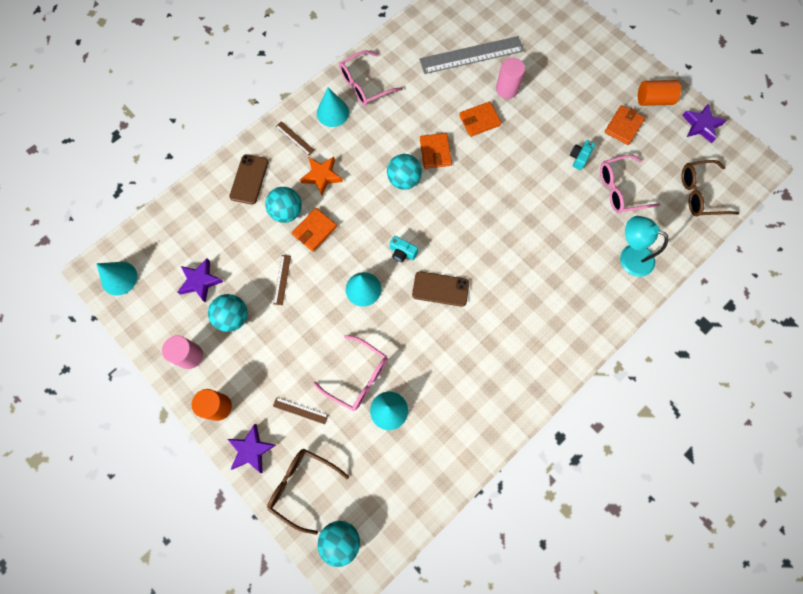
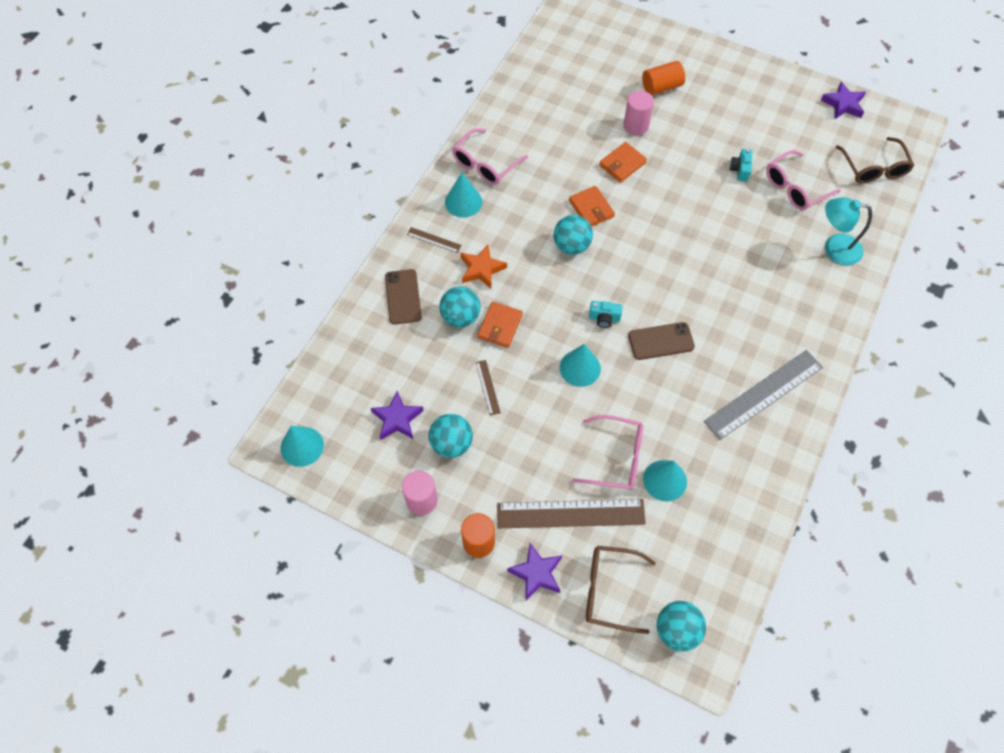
camera: 20 degrees left, 10 degrees down
brown ruler [273,397,328,424] -> brown ruler [497,499,646,528], size x2.26
grey ruler [419,36,524,74] -> grey ruler moved to [704,350,823,440]
orange wallet [604,105,645,145] -> none
orange cylinder [638,80,681,106] -> orange cylinder moved to [642,61,685,95]
brown glasses [681,160,739,217] -> brown glasses turned 75 degrees counterclockwise [836,137,914,184]

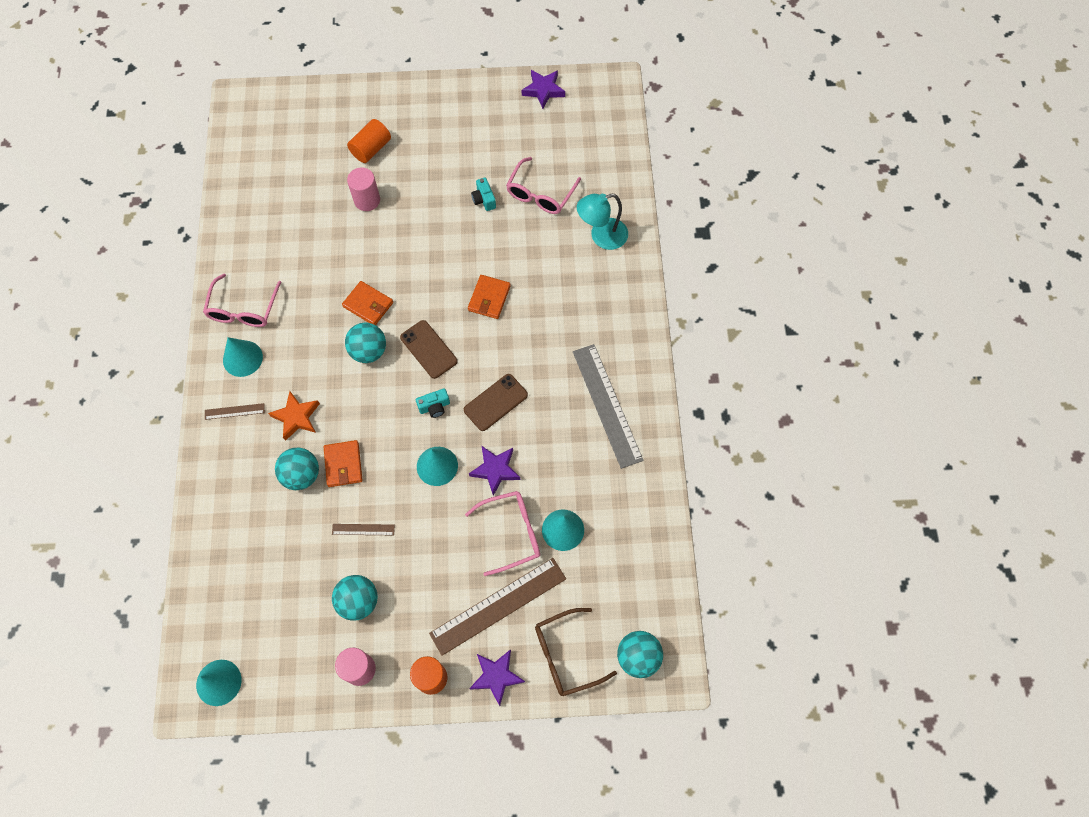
camera: 30 degrees left, 5 degrees up
purple star [371,391,424,440] -> purple star moved to [469,446,520,496]
brown phone [385,269,422,325] -> brown phone moved to [400,320,458,379]
brown ruler [476,360,501,416] -> brown ruler turned 45 degrees counterclockwise [332,524,395,535]
orange wallet [599,142,647,183] -> orange wallet moved to [468,275,511,319]
grey ruler [704,350,823,440] -> grey ruler turned 45 degrees counterclockwise [573,344,643,469]
brown glasses [836,137,914,184] -> none

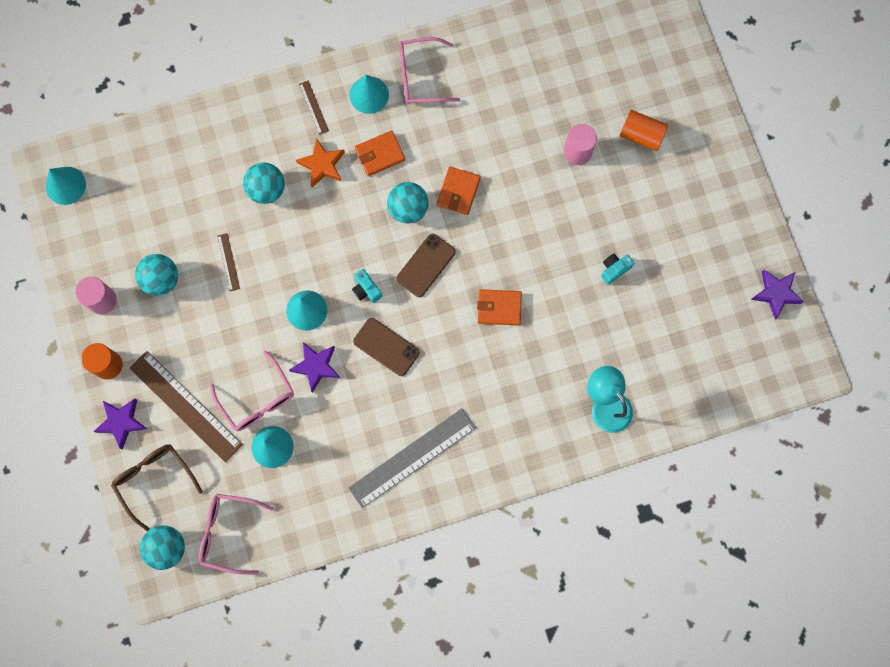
camera: 75 degrees right, 10 degrees up
orange wallet [324,440,362,487] -> orange wallet moved to [355,130,405,176]
pink glasses [506,157,581,214] -> pink glasses moved to [198,494,274,575]

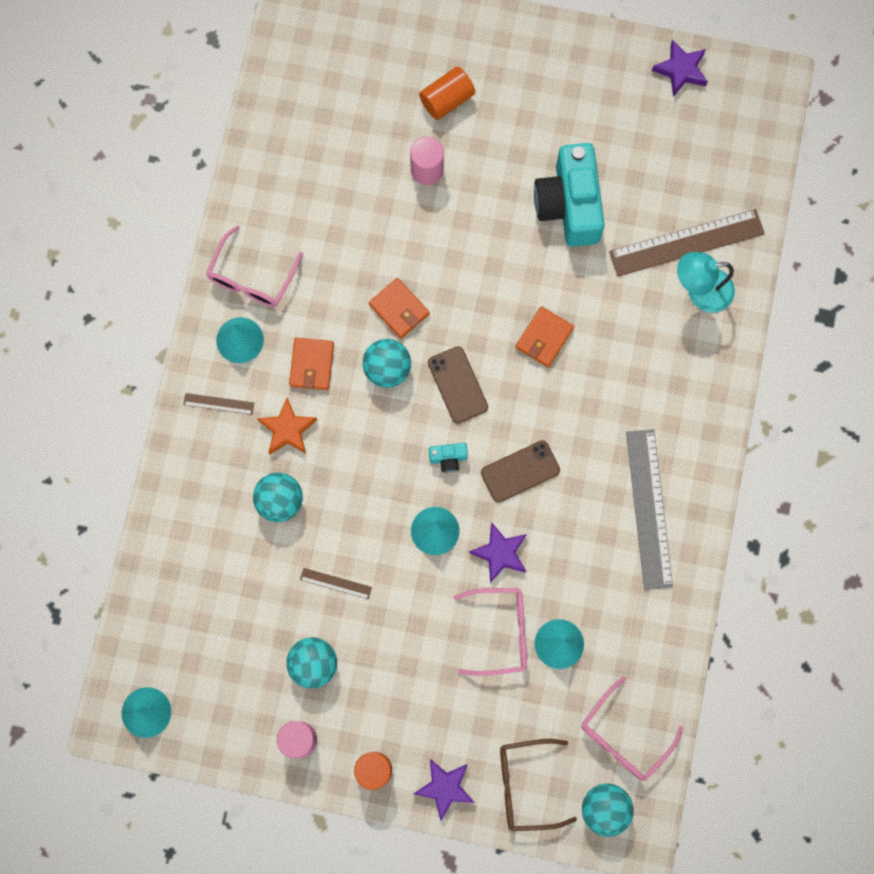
camera: 60 degrees left, 0 degrees up
brown ruler [130,351,243,462] -> brown ruler moved to [609,209,765,277]
turquoise camera [601,254,634,284] -> turquoise camera [534,143,605,247], size x2.48

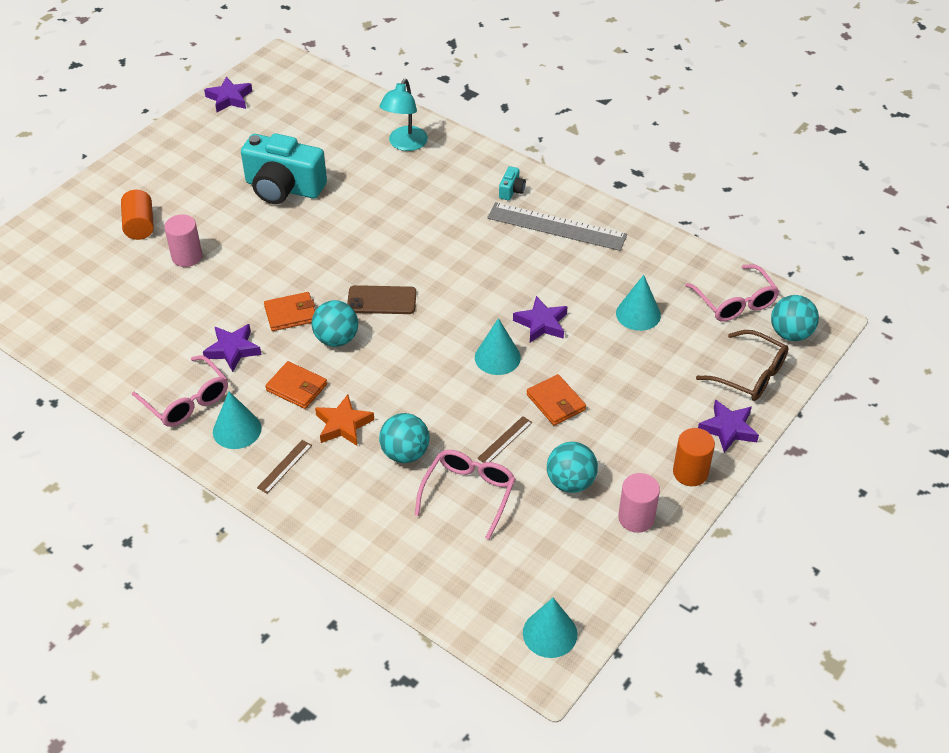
camera: 65 degrees left, 30 degrees down
turquoise camera [429,443,468,472] -> turquoise camera moved to [499,166,526,200]
pink glasses [454,588,527,676] -> pink glasses moved to [415,450,516,540]
brown phone [481,440,560,503] -> none
brown glasses [500,739,577,831] -> brown glasses turned 75 degrees counterclockwise [696,330,789,401]
orange wallet [516,306,574,367] -> orange wallet moved to [527,374,586,426]
brown ruler [609,209,765,277] -> none
none -> purple star [203,324,261,372]

